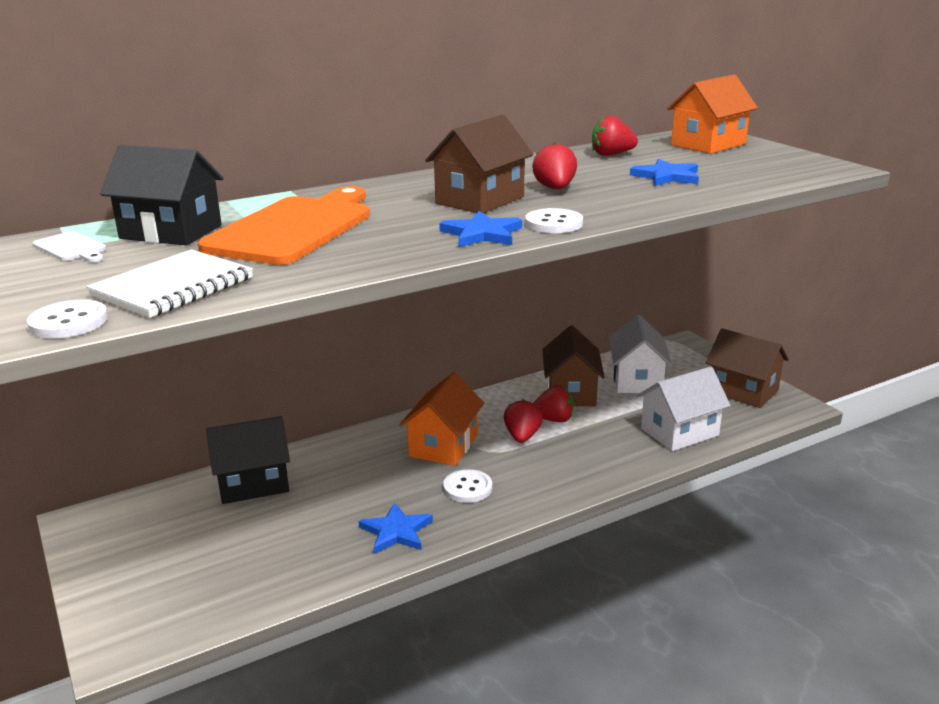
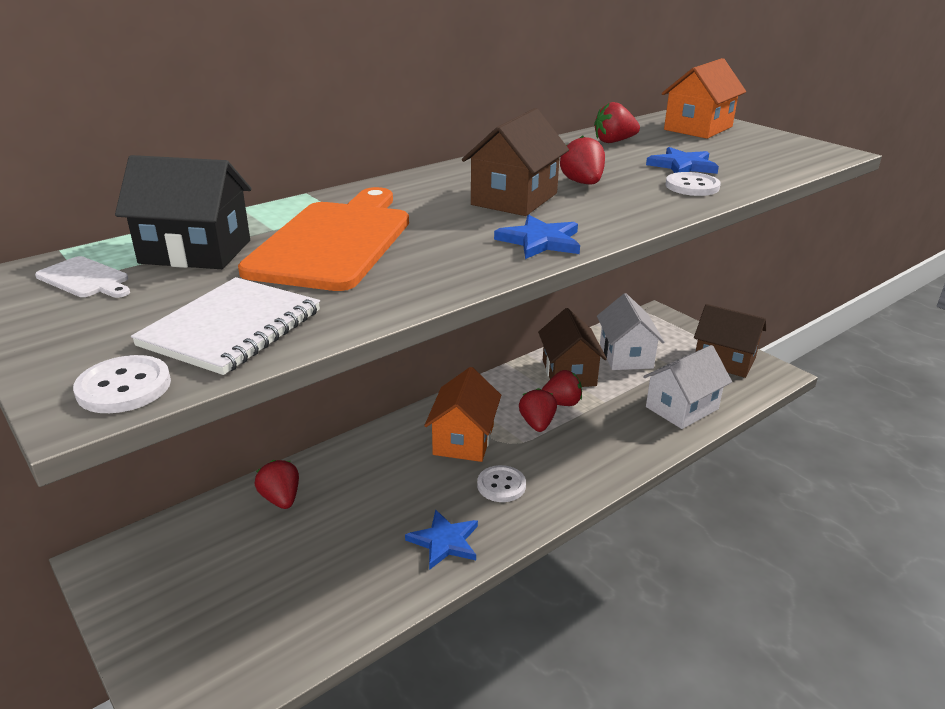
camera: 10 degrees left, 5 degrees up
black house [206,416,290,504] -> red strawberry [255,460,299,509]
white button [525,208,583,233] -> white button moved to [666,172,721,196]

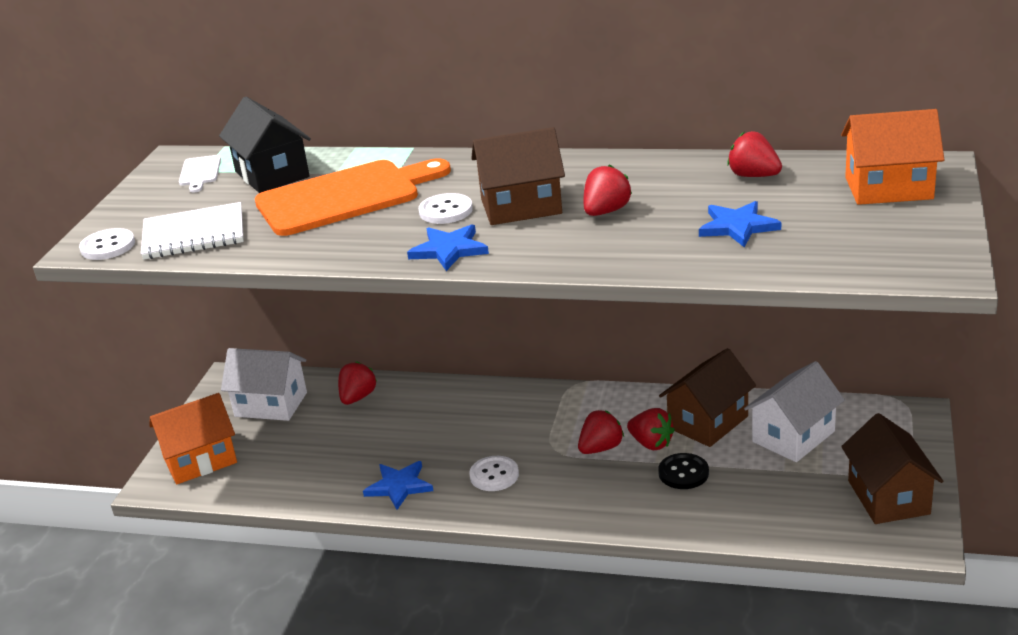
camera: 55 degrees right, 0 degrees up
orange house [424,367,501,462] -> orange house moved to [149,393,237,484]
white house [643,345,732,429] -> white house moved to [221,348,307,421]
white button [666,172,721,196] -> white button moved to [419,193,473,224]
none -> black button [658,453,709,489]

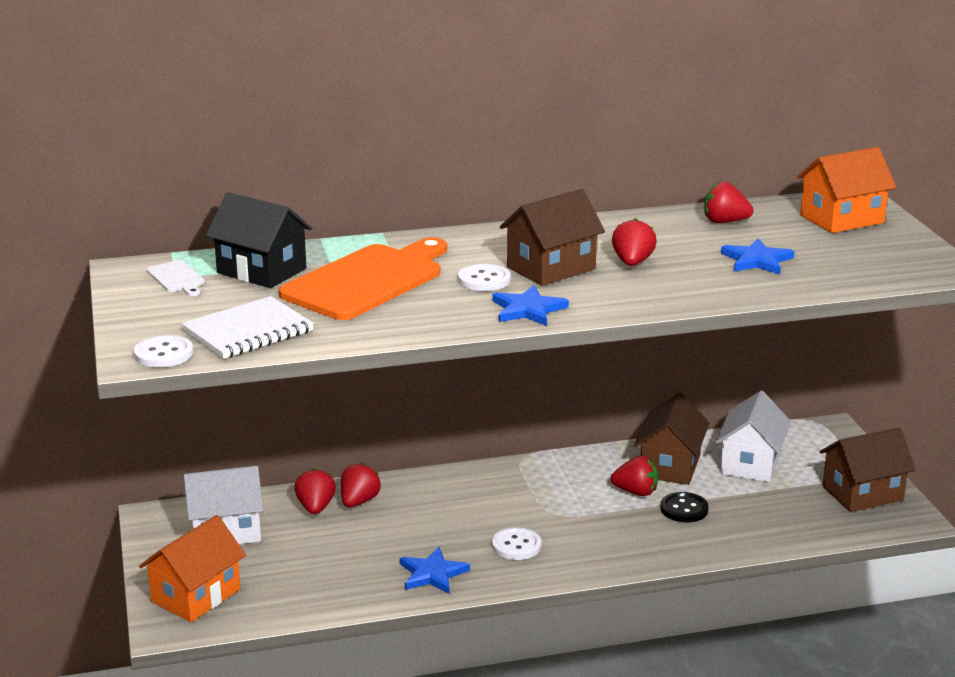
camera: 30 degrees left, 5 degrees down
red strawberry [578,410,624,454] -> red strawberry moved to [341,463,381,507]
brown house [841,413,943,524] -> brown house turned 75 degrees counterclockwise [819,428,915,512]

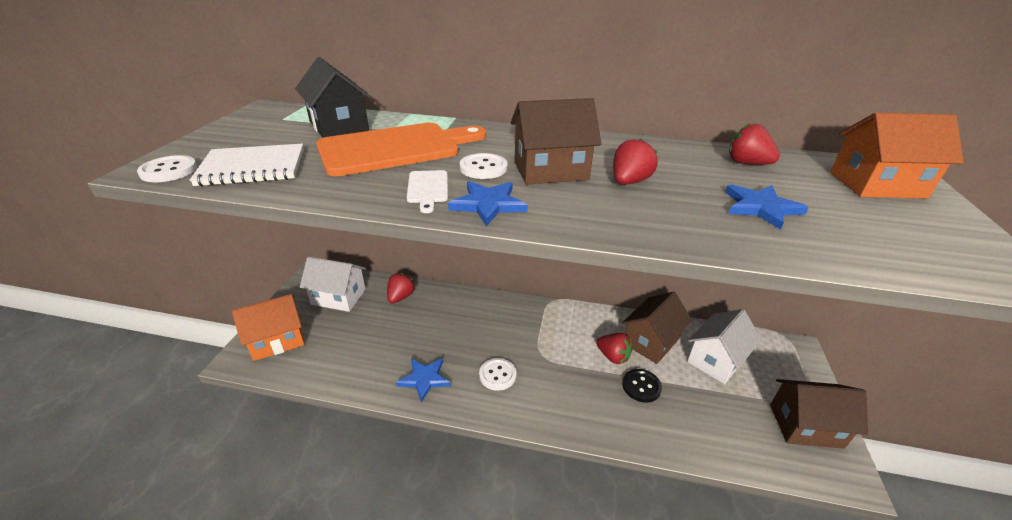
camera: 25 degrees right, 10 degrees up
white cutting board [147,260,205,296] -> white cutting board moved to [407,170,448,213]
red strawberry [341,463,381,507] -> none

